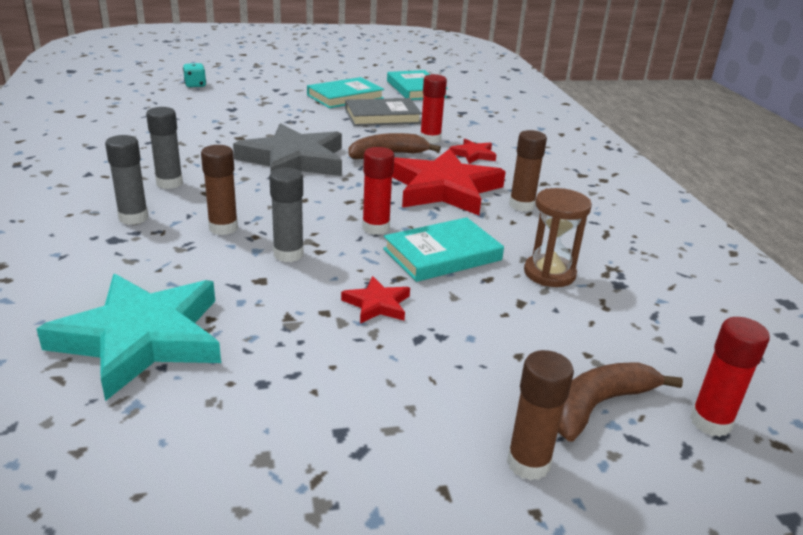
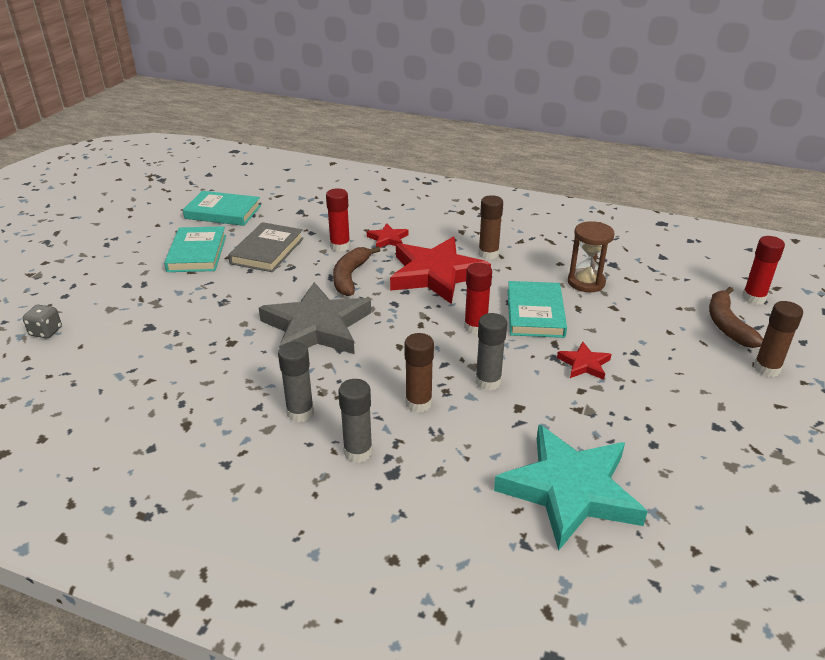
camera: 55 degrees left, 5 degrees up
turquoise dice [183,63,206,88] -> grey dice [23,305,62,338]

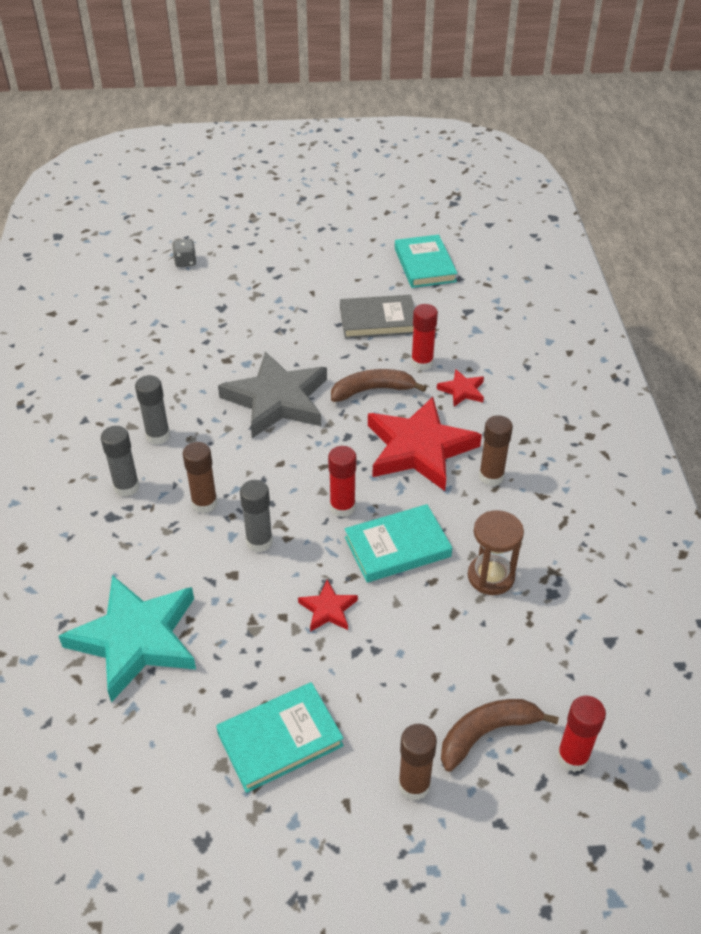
camera: 65 degrees right, 10 degrees up
turquoise book [164,226,226,272] -> turquoise book moved to [216,682,344,793]

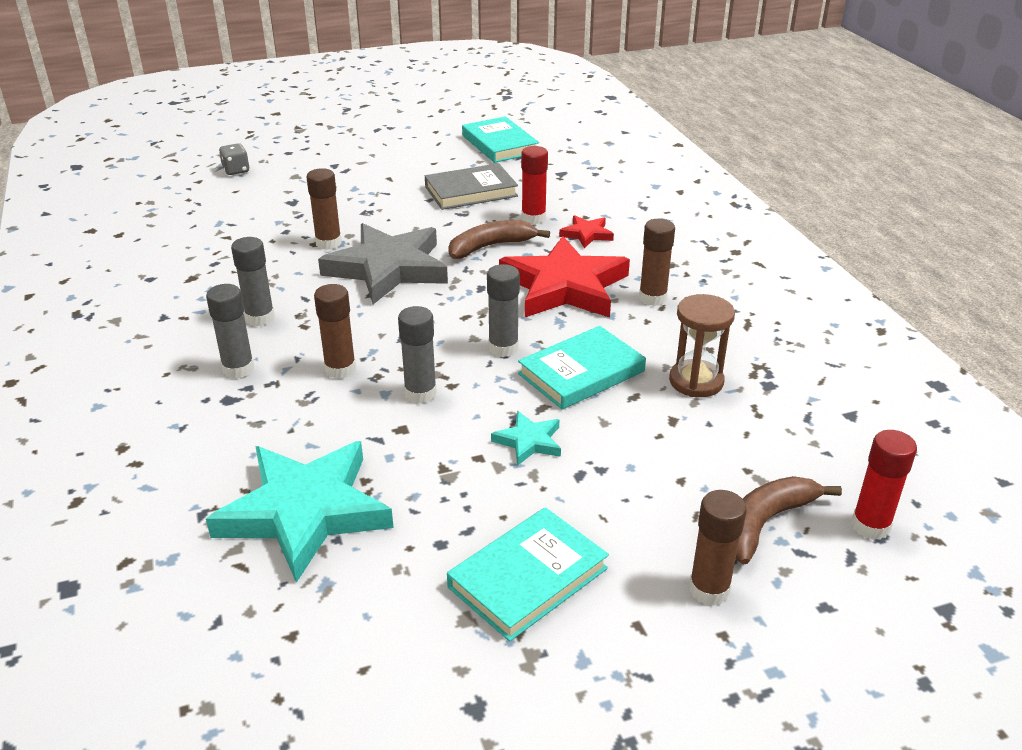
camera: 15 degrees left, 10 degrees down
red star [298,580,358,632] -> turquoise star [491,411,561,466]
red glue stick [328,446,356,517] -> grey glue stick [487,264,520,357]
none -> brown glue stick [306,168,342,250]

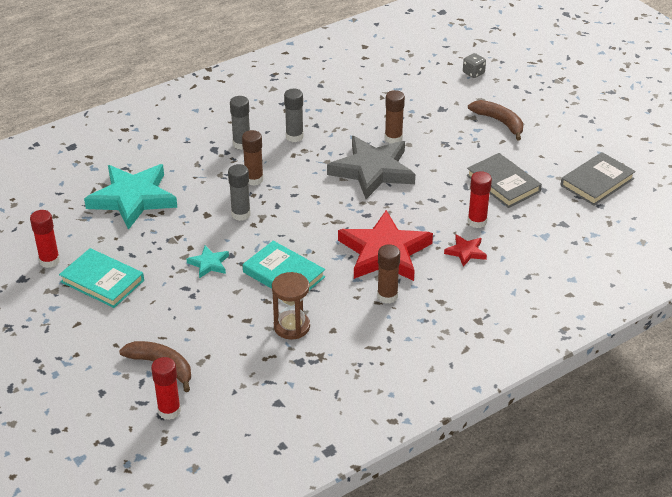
camera: 75 degrees right, 5 degrees up
brown banana [448,220,550,259] -> brown banana moved to [468,100,523,140]
turquoise book [462,116,539,163] -> grey book [561,152,636,206]
grey glue stick [487,264,520,357] -> none
brown glue stick [689,490,747,606] -> none
none -> red glue stick [30,210,60,268]

